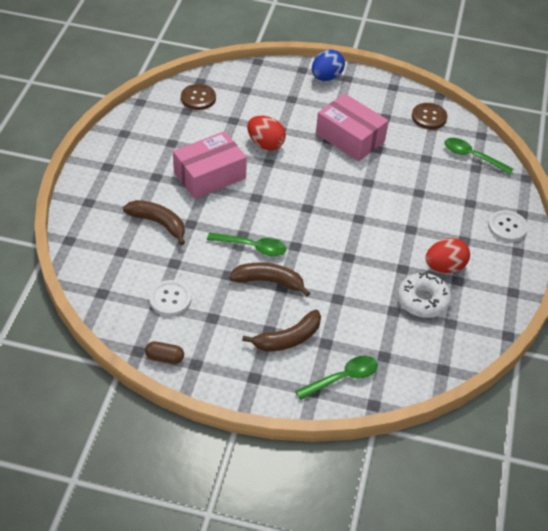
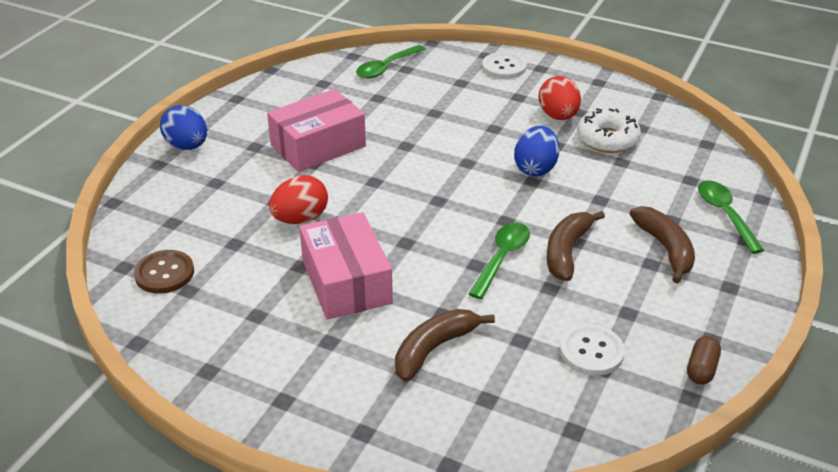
camera: 75 degrees left, 10 degrees down
brown button [412,103,447,129] -> none
none -> blue egg [514,126,559,177]

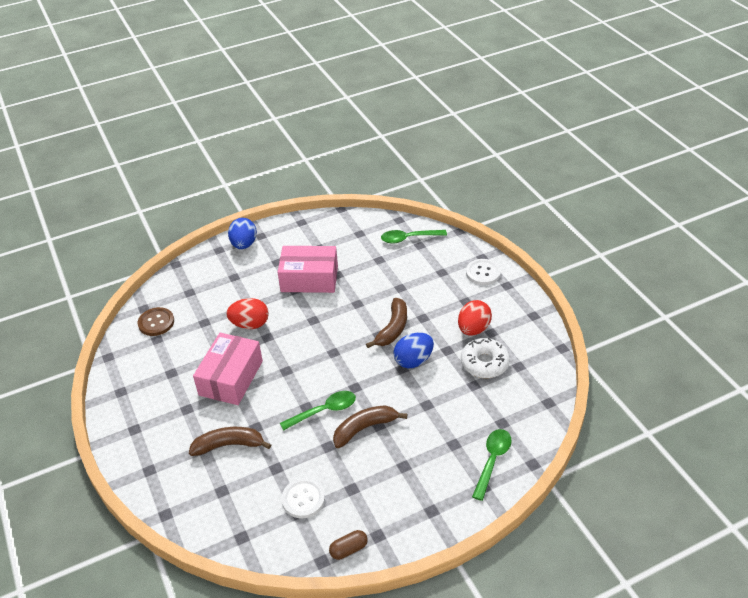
camera: 40 degrees right, 5 degrees up
brown banana [630,206,695,284] -> brown banana moved to [366,298,407,348]

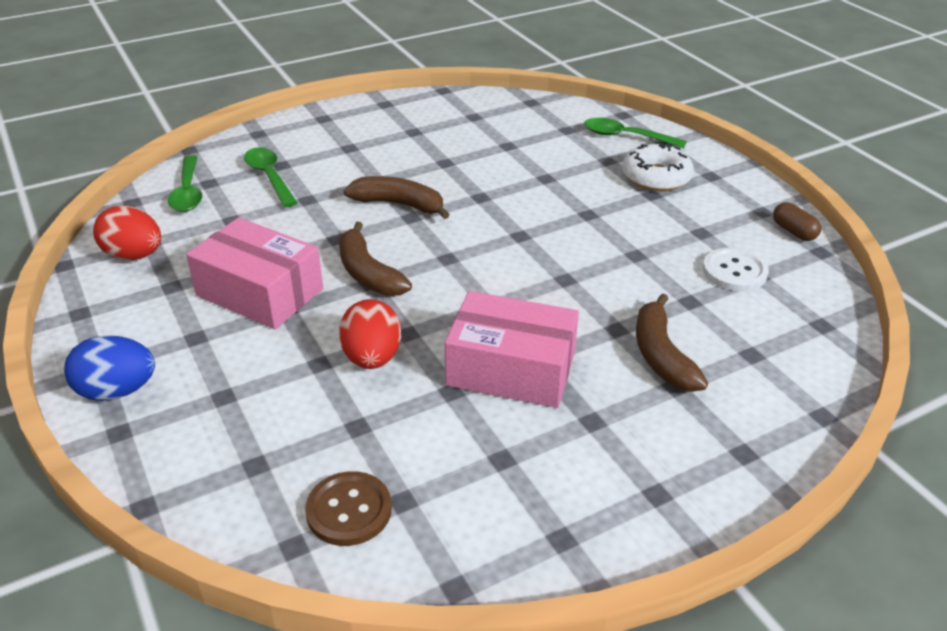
camera: 95 degrees left, 5 degrees down
pink box [278,246,338,293] -> pink box turned 60 degrees counterclockwise [186,217,323,329]
green spoon [280,391,356,431] -> green spoon moved to [244,147,298,207]
brown banana [333,405,407,448] -> brown banana moved to [339,222,412,296]
blue egg [393,333,434,368] -> none
red egg [458,300,492,336] -> red egg moved to [93,205,161,260]
white donut [461,338,510,378] -> white donut moved to [622,143,694,191]
white button [466,259,501,285] -> none

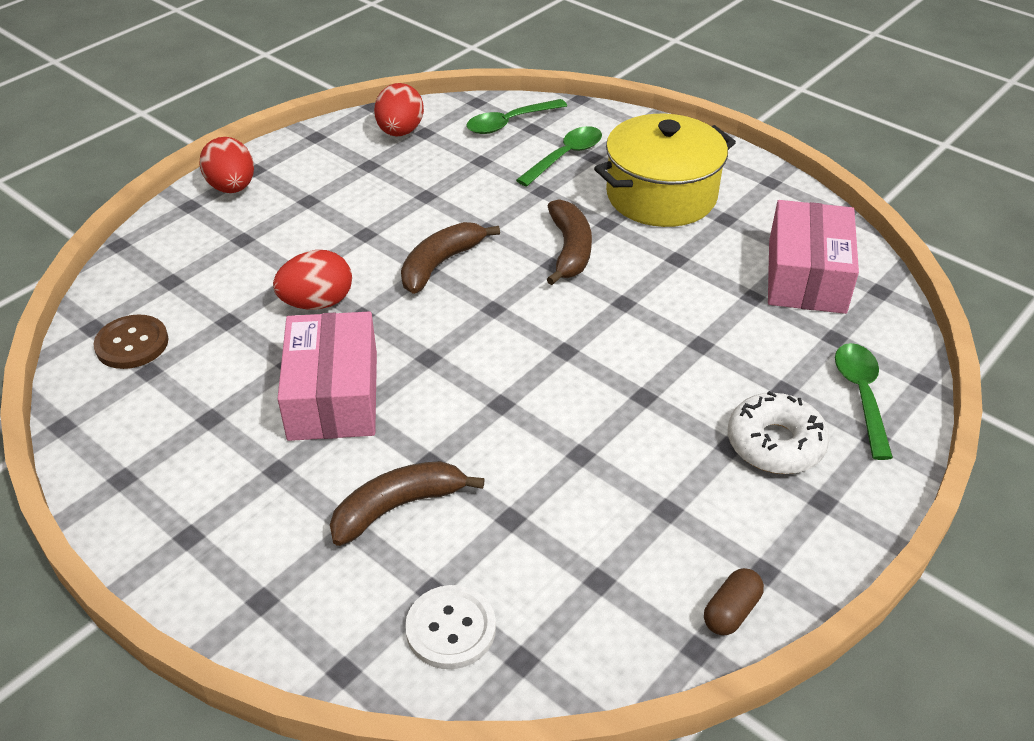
camera: 70 degrees right, 5 degrees up
blue egg [64,335,155,401] -> red egg [199,137,254,193]
pink box [186,217,323,329] -> pink box moved to [768,200,859,314]
white button [703,248,769,291] -> white button moved to [405,585,496,669]
none -> yellow pot [594,114,736,227]

